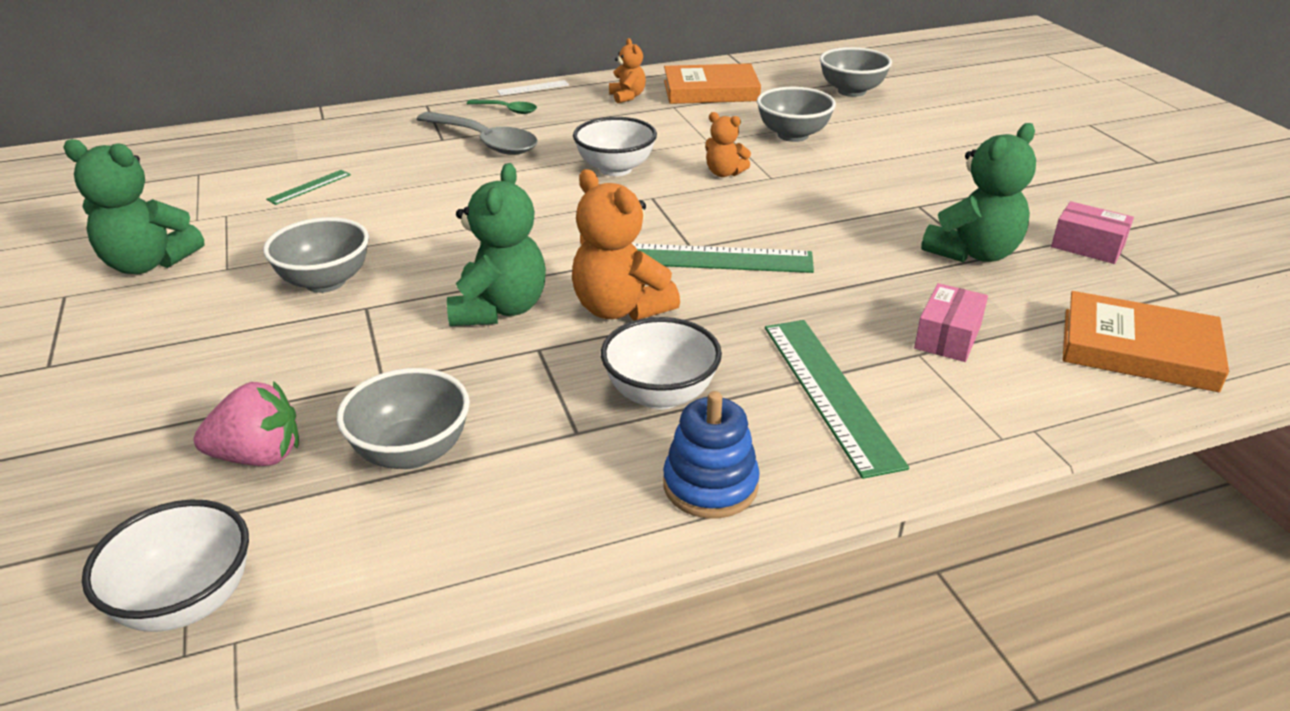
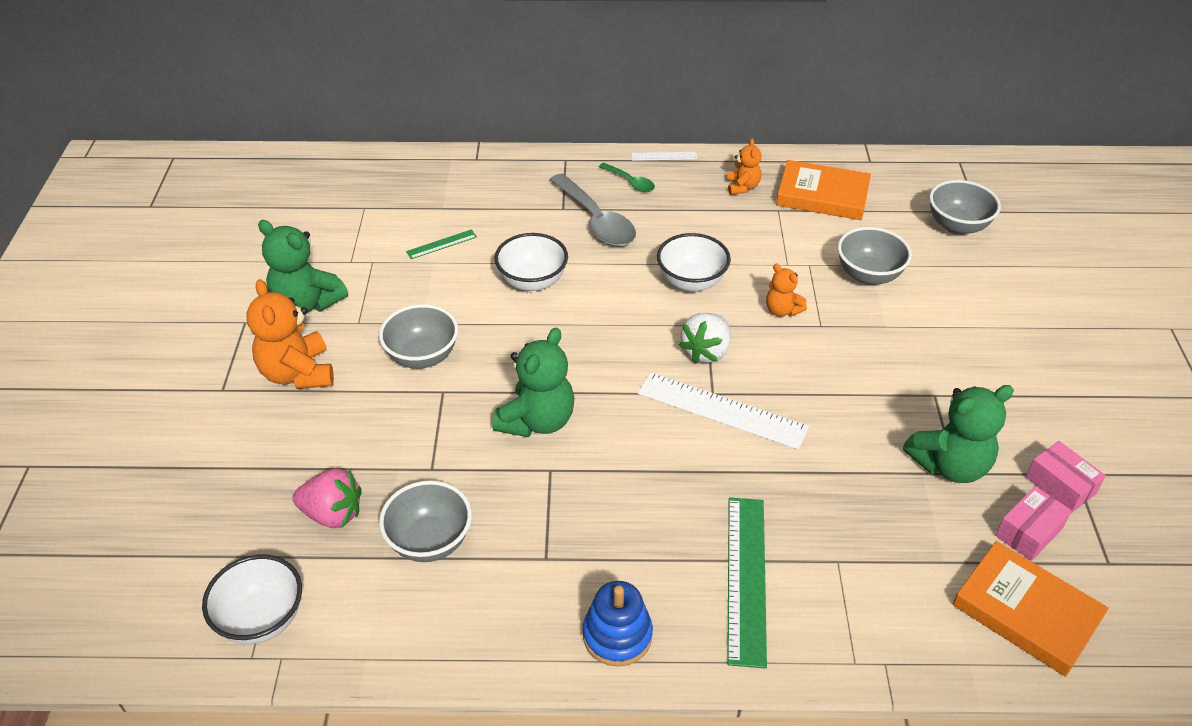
camera: 20 degrees right, 10 degrees up
orange teddy bear [572,169,680,321] -> orange teddy bear moved to [247,279,334,389]
white bowl [601,317,722,410] -> white bowl moved to [495,233,568,291]
green ruler [632,243,814,273] -> white ruler [638,372,809,450]
pink box [914,283,988,362] -> pink box moved to [995,486,1072,561]
none -> white strawberry [679,313,731,364]

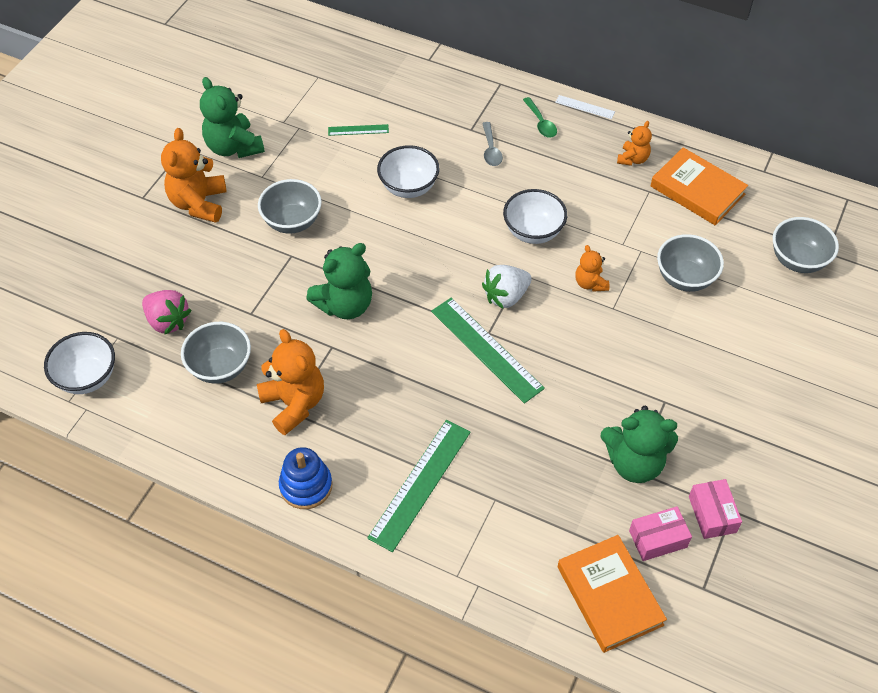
camera: 25 degrees right, 10 degrees up
grey spoon [550,173,636,246] -> grey spoon [482,122,503,166], size x0.52
white ruler [638,372,809,450] -> green ruler [431,298,545,404]
none -> orange teddy bear [257,329,324,435]

